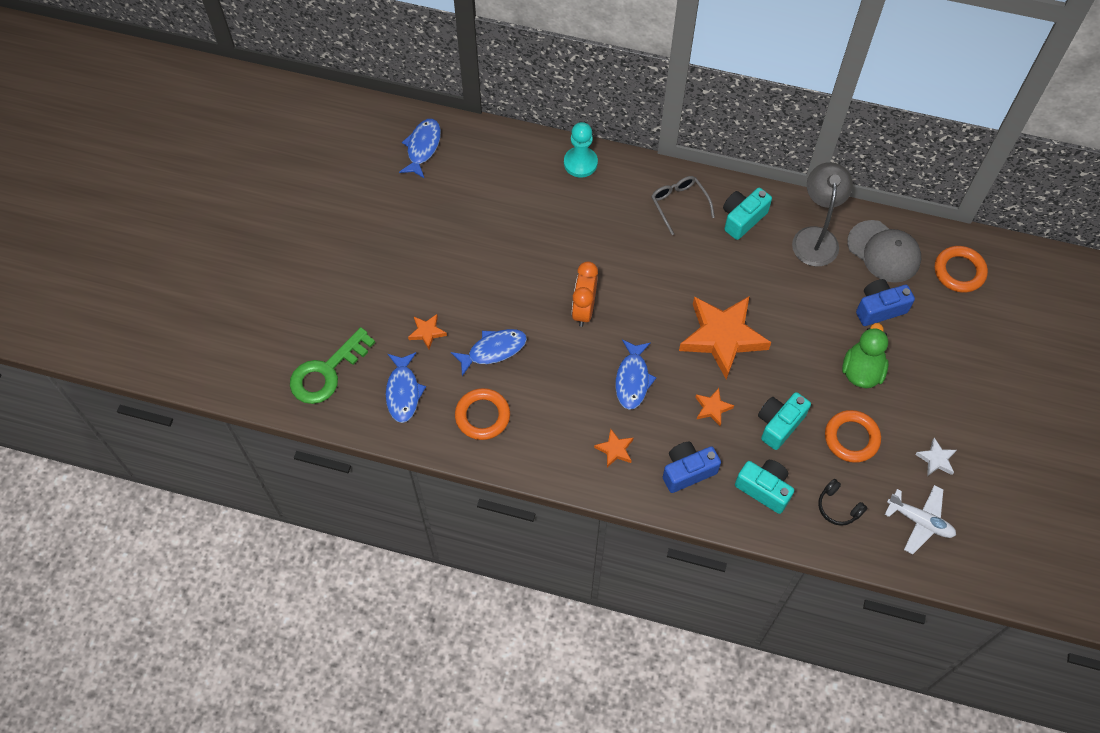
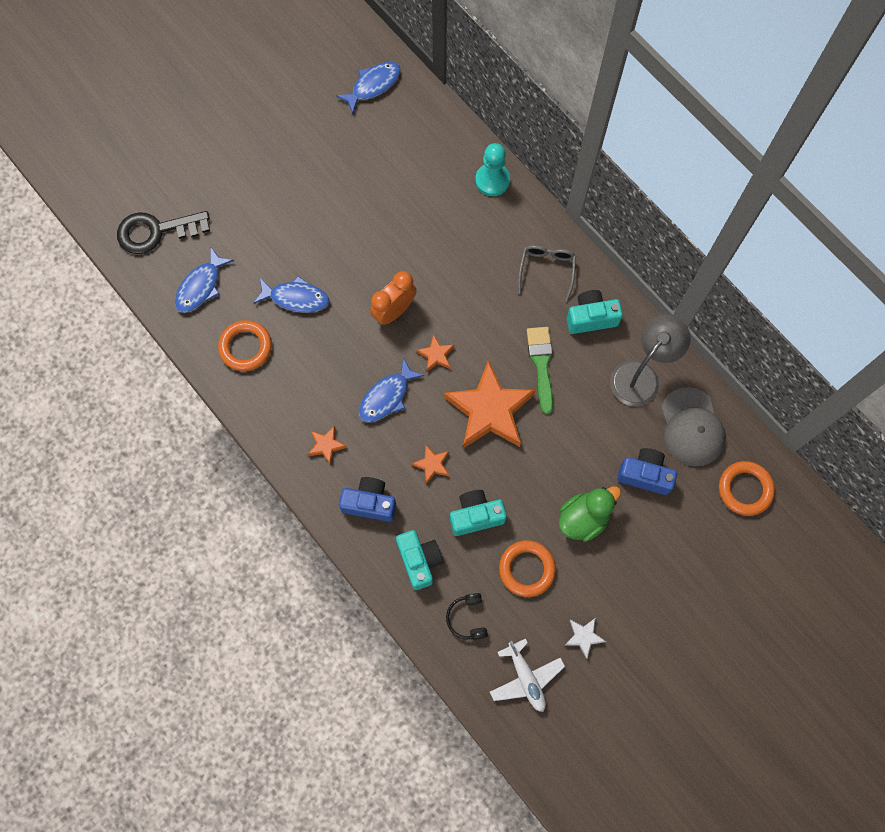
camera: 35 degrees right, 10 degrees up
green key [290,327,375,404] -> black key [117,211,210,254]
orange star [408,314,447,349] -> orange star moved to [416,334,454,372]
none -> green brush [527,327,553,414]

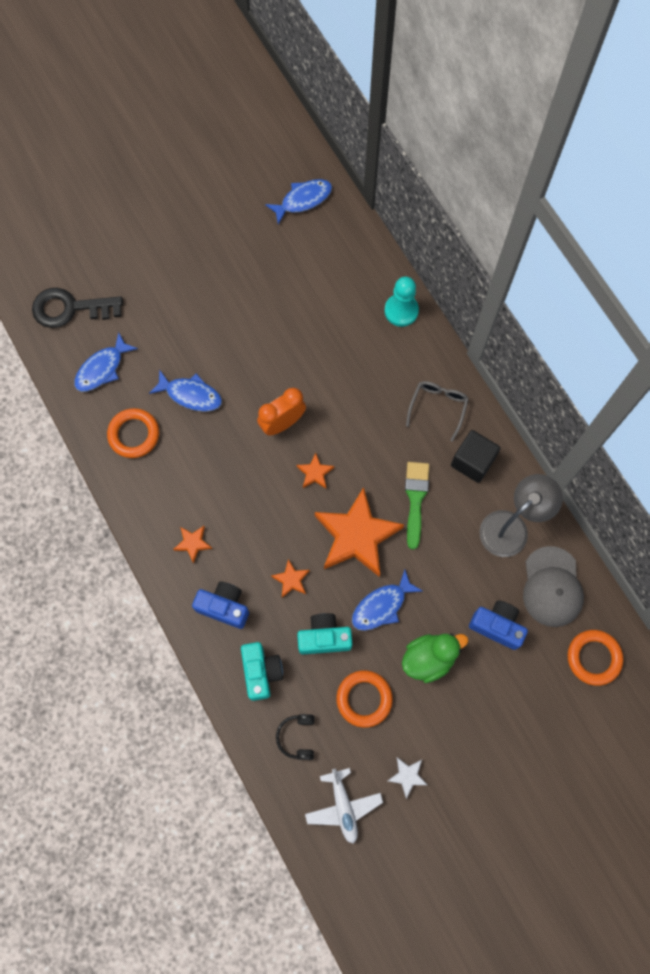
camera: 10 degrees right, 0 degrees up
blue fish [359,357,425,422] -> blue fish moved to [352,569,422,631]
turquoise camera [567,290,623,334] -> black cube [451,430,501,483]

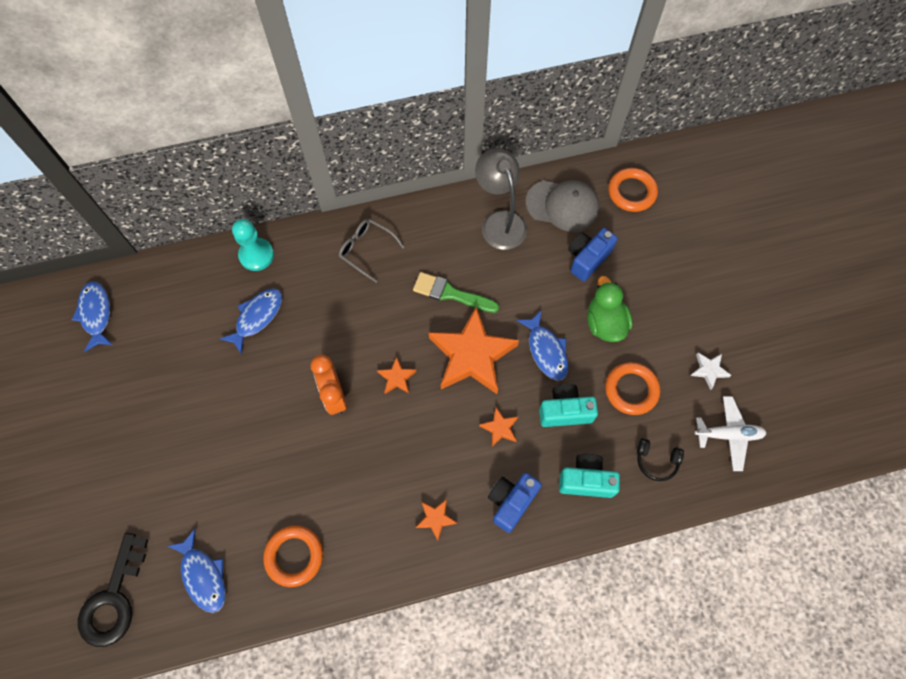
camera: 75 degrees left, 5 degrees down
blue fish [149,369,222,412] -> blue fish moved to [220,288,282,354]
turquoise camera [297,613,352,654] -> turquoise camera turned 75 degrees clockwise [539,384,598,427]
black cube [451,430,501,483] -> none

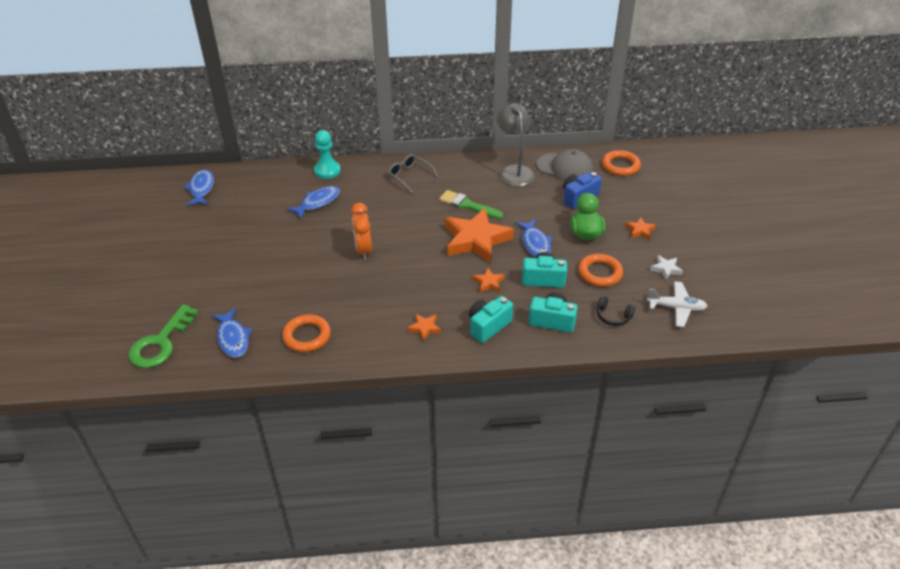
camera: 10 degrees right, 25 degrees down
black key [78,533,148,647] -> green key [128,304,198,368]
orange star [377,357,416,394] -> orange star moved to [625,217,656,240]
blue camera [488,473,542,533] -> turquoise camera [469,296,513,343]

